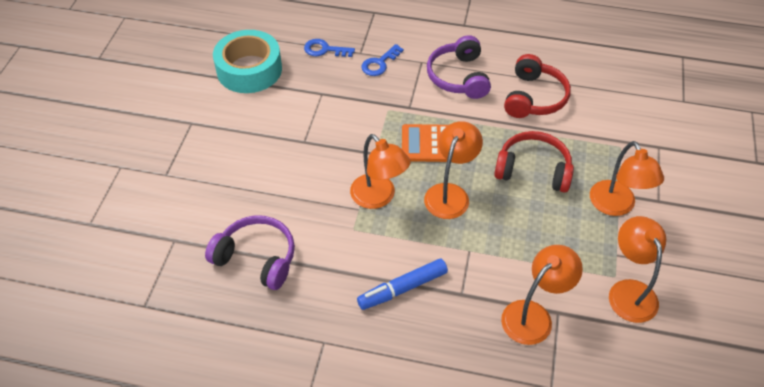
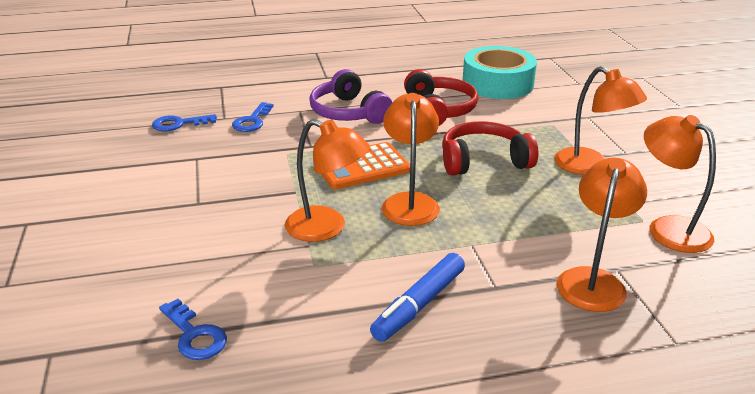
camera: 25 degrees left, 20 degrees down
purple headphones [205,215,295,290] -> blue key [159,299,227,360]
turquoise tape [213,30,282,93] -> turquoise tape moved to [463,46,537,99]

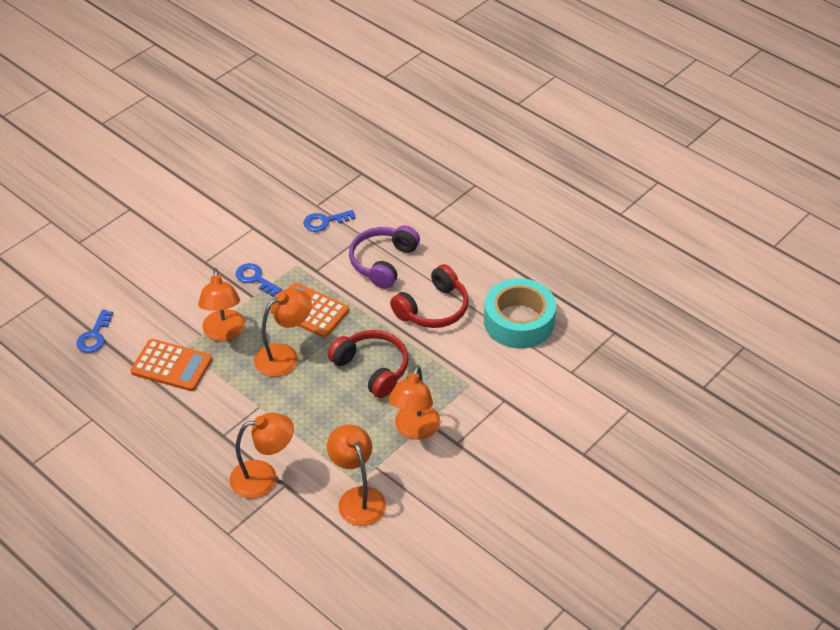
camera: 55 degrees right, 15 degrees up
blue key [152,114,217,131] -> blue key moved to [236,263,282,297]
blue marker [370,253,465,342] -> none
orange lamp [644,115,716,253] -> orange lamp turned 45 degrees counterclockwise [327,425,386,526]
none -> orange calculator [130,339,212,391]

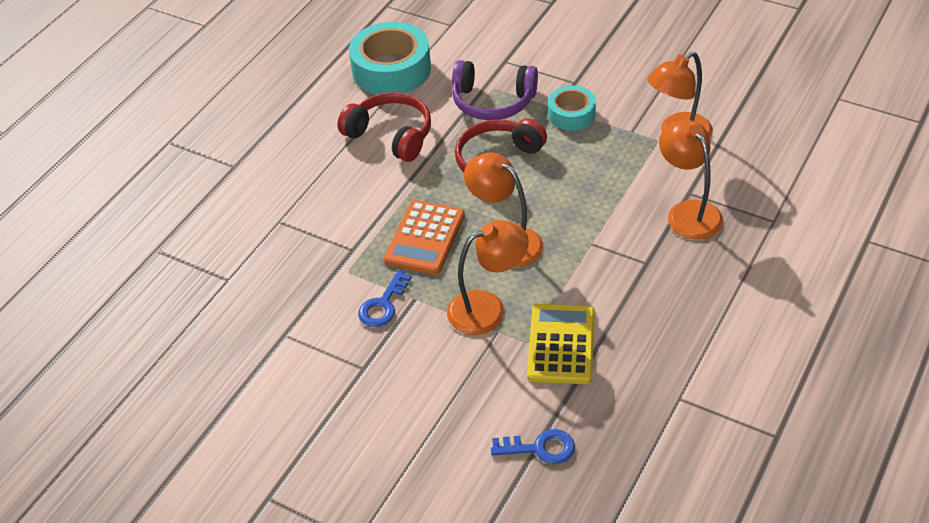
camera: 100 degrees left, 0 degrees up
orange calculator [130,339,212,391] -> yellow calculator [527,304,595,384]
blue key [303,210,356,232] -> none
purple headphones [349,226,420,289] -> purple headphones moved to [452,60,538,120]
orange lamp [389,365,440,440] -> turquoise tape [548,85,596,130]

